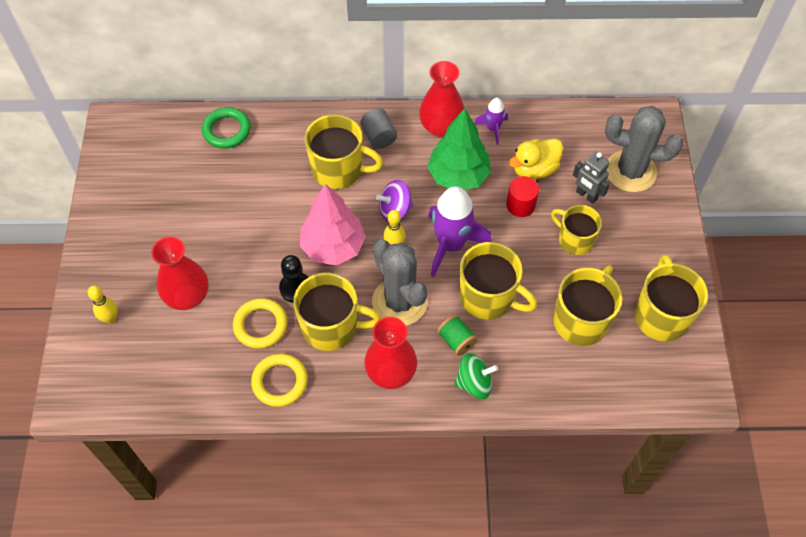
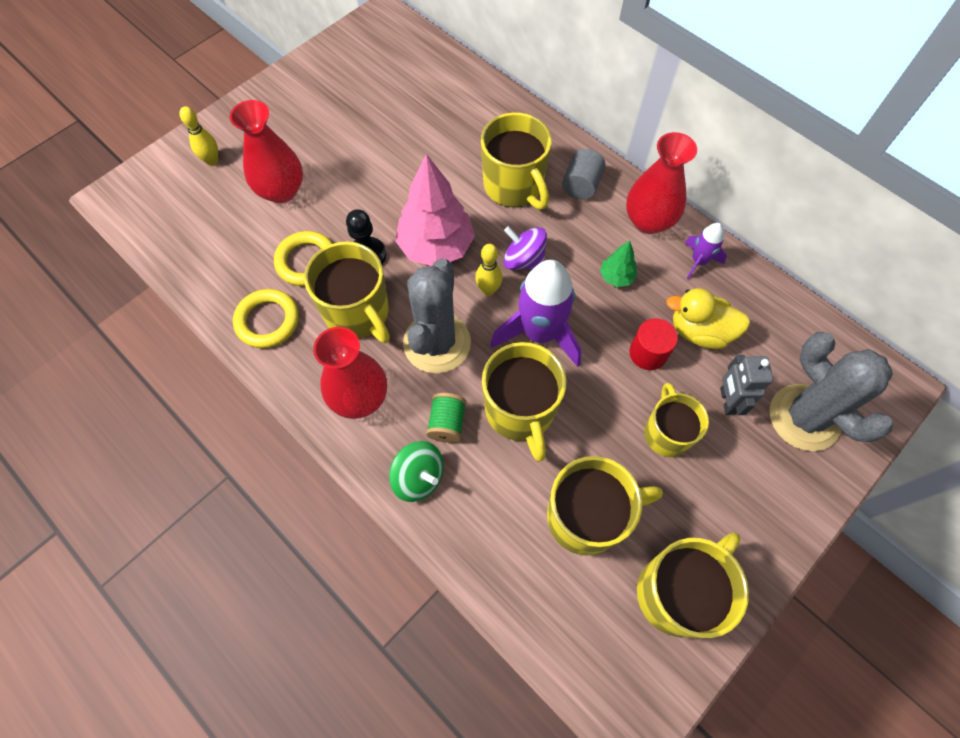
camera: 45 degrees right, 5 degrees up
green ring [202,107,251,149] -> none
green tree [427,108,491,190] -> green tree [600,241,637,287], size x0.47

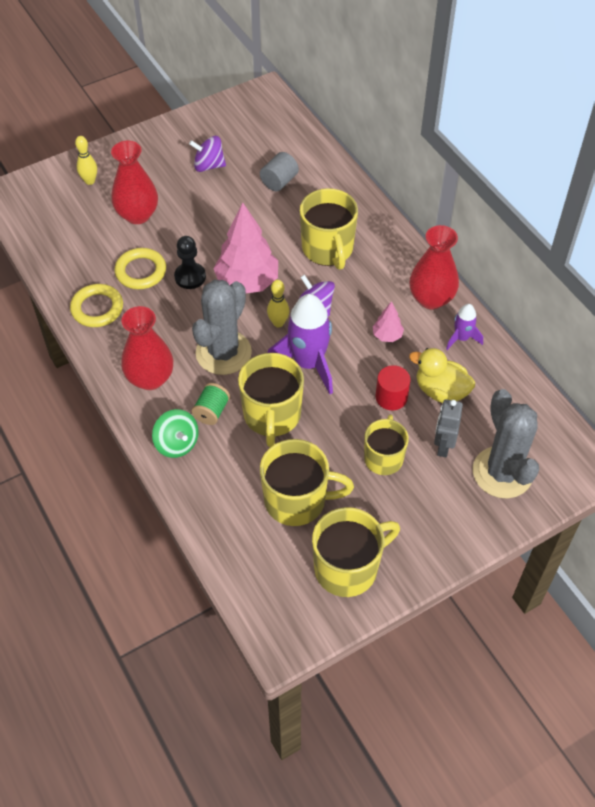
camera: 15 degrees right, 10 degrees down
yellow mug [304,241,390,343] -> none
grey cylinder [562,149,605,200] -> grey cylinder moved to [260,152,299,191]
green tree [600,241,637,287] -> pink tree [372,301,404,342]
none -> purple spinning top [189,136,226,172]

